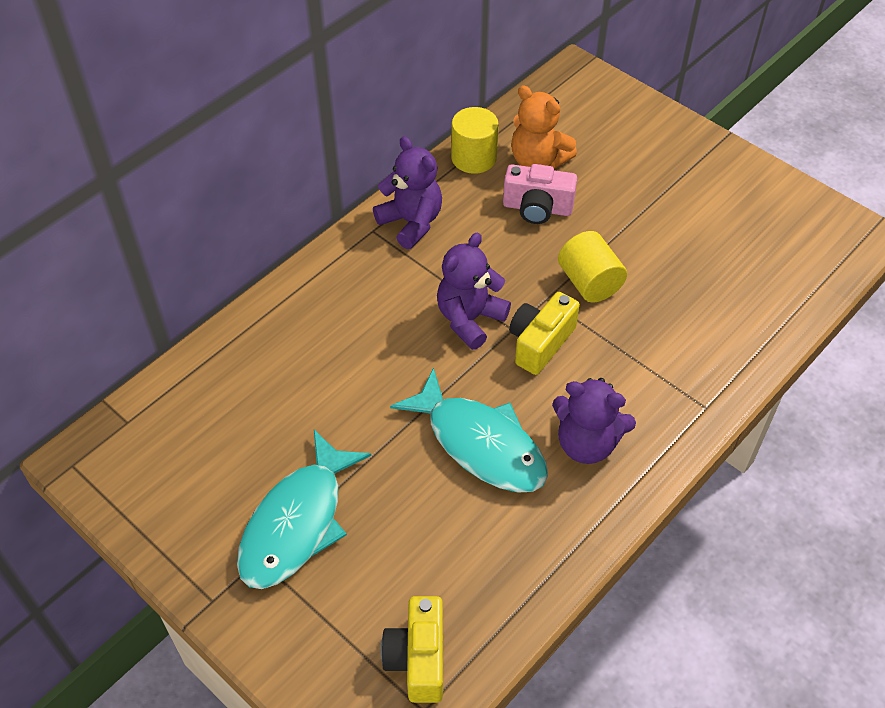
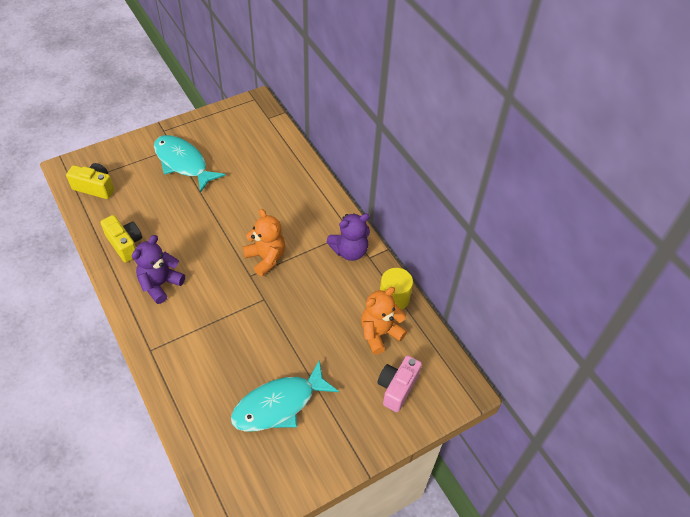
camera: 105 degrees right, 0 degrees up
turquoise fish [390,368,548,493] -> turquoise fish moved to [231,360,339,432]
purple teddy bear [437,232,511,350] -> orange teddy bear [243,209,285,276]
pink camera [503,164,577,224] -> pink camera moved to [377,355,422,412]
yellow camera [509,292,580,375] -> yellow camera moved to [100,215,142,263]
yellow cylinder [558,231,627,303] -> none

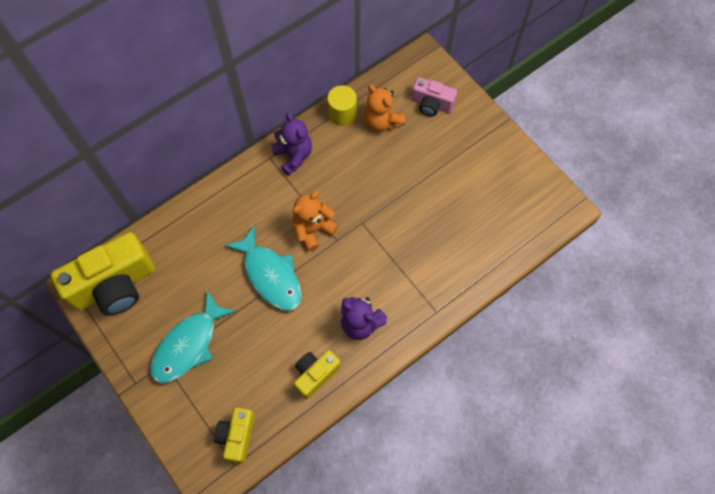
camera: 95 degrees left, 15 degrees up
turquoise fish [231,360,339,432] -> turquoise fish moved to [225,225,302,311]
none -> yellow camera [50,232,155,316]

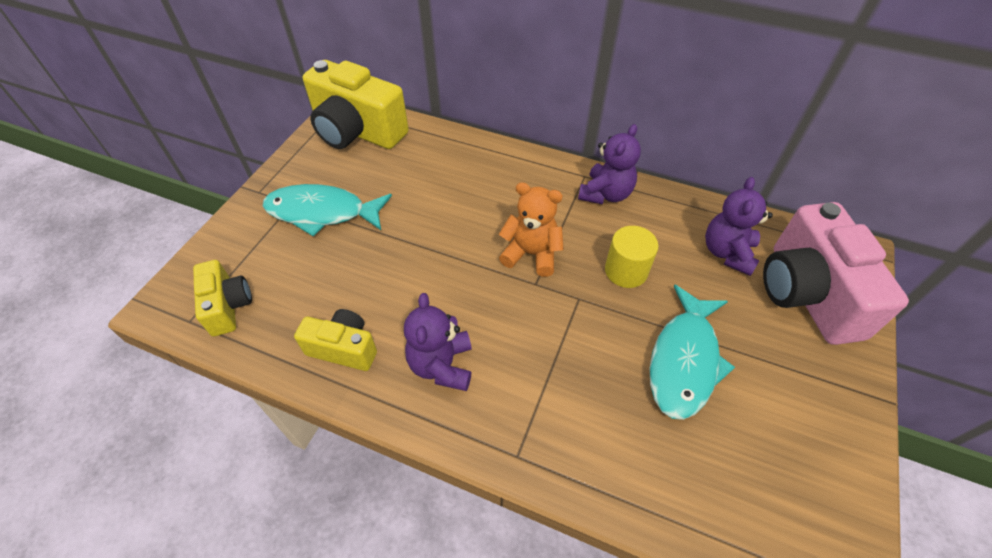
camera: 60 degrees right, 15 degrees down
yellow camera [214,407,255,463] -> yellow camera turned 90 degrees clockwise [193,260,252,337]
turquoise fish [225,225,302,311] -> turquoise fish moved to [650,284,735,420]
yellow cylinder [327,85,357,126] -> yellow cylinder moved to [605,226,659,288]
orange teddy bear [364,84,406,132] -> purple teddy bear [705,177,773,276]
pink camera [412,77,457,116] -> pink camera [763,202,909,345], size x1.86

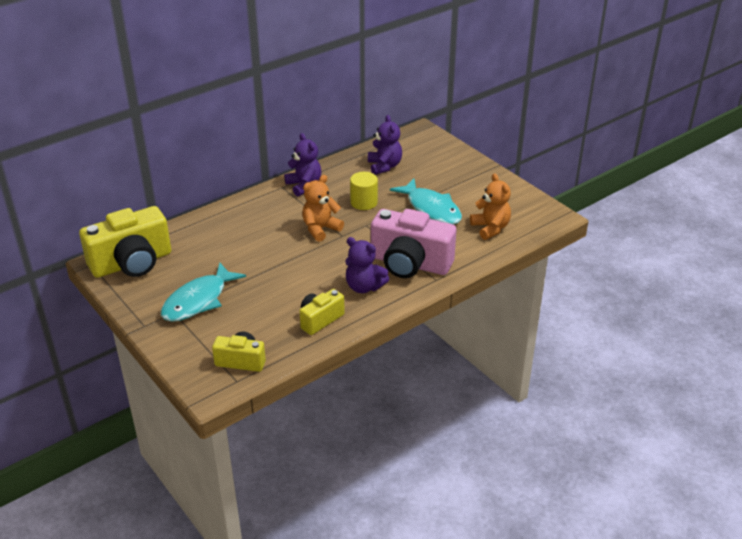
camera: 60 degrees left, 15 degrees down
purple teddy bear [705,177,773,276] -> purple teddy bear turned 150 degrees counterclockwise [368,115,402,175]
pink camera [763,202,909,345] -> pink camera moved to [371,209,457,278]
none -> orange teddy bear [470,173,511,240]

